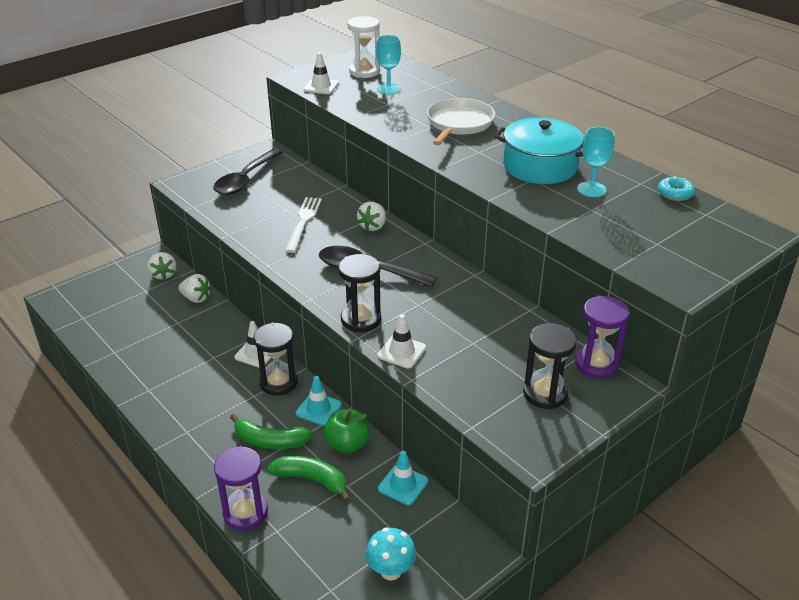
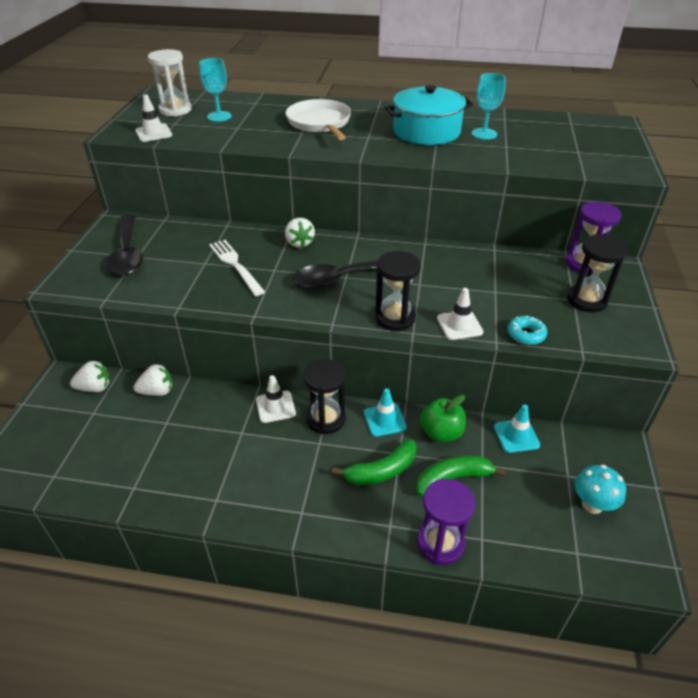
camera: 40 degrees left, 5 degrees up
white strawberry [148,252,176,280] -> white strawberry turned 45 degrees counterclockwise [70,361,110,392]
turquoise donut [658,176,695,201] -> turquoise donut moved to [507,316,547,345]

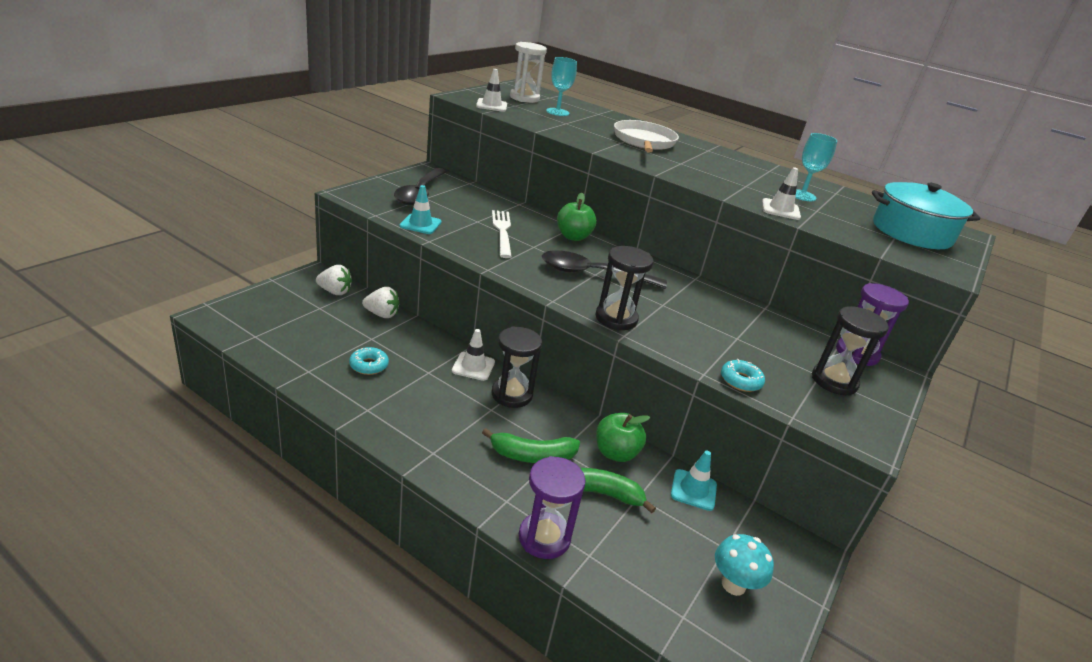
camera: 20 degrees right, 10 degrees down
white strawberry [285,218,315,248] -> green apple [557,193,597,241]
turquoise traffic cone [364,388,407,437] -> turquoise traffic cone moved to [400,185,441,234]
turquoise pot [385,85,473,145] -> turquoise pot moved to [872,182,980,249]
white traffic cone [437,288,483,340] -> white traffic cone moved to [762,167,801,220]
none -> turquoise donut [349,347,389,375]

